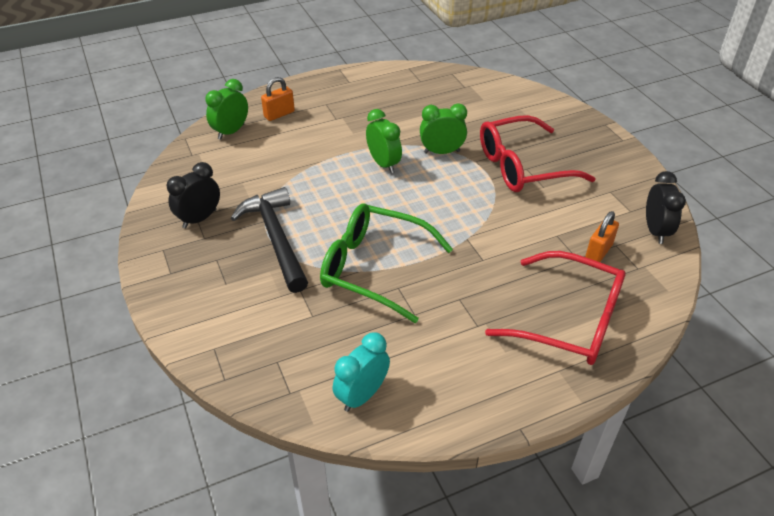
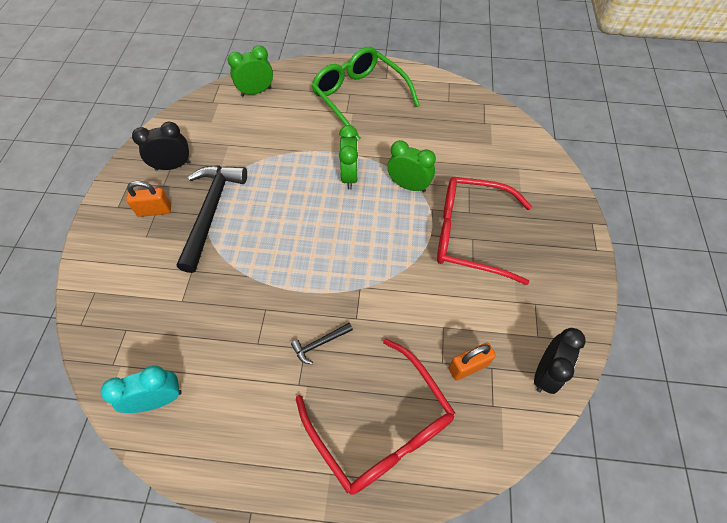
camera: 30 degrees right, 15 degrees up
orange padlock [261,77,295,121] -> orange padlock moved to [126,181,171,217]
green glasses [320,204,453,323] -> green glasses moved to [311,47,420,140]
none -> black hammer [291,323,353,364]

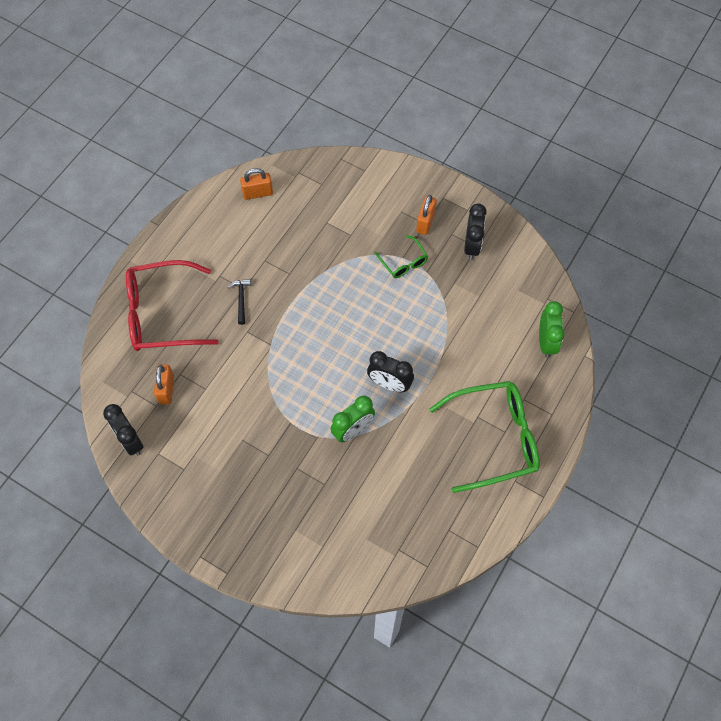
camera: 115 degrees right, 5 degrees up
turquoise clock [101,365,182,413] -> orange padlock [240,168,273,200]
black hammer [177,165,247,273] -> green glasses [374,235,428,278]
green clock [339,125,358,190] -> black clock [367,351,414,392]
red glasses [437,177,532,285] -> none

